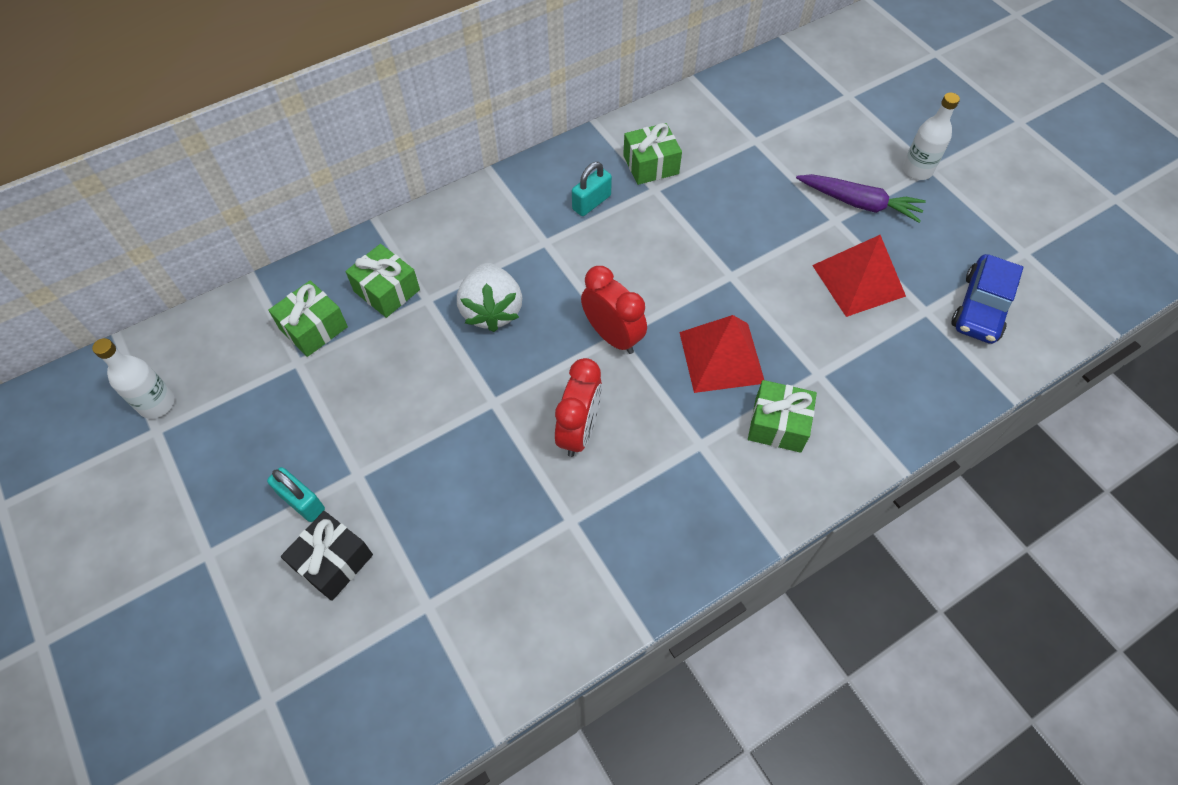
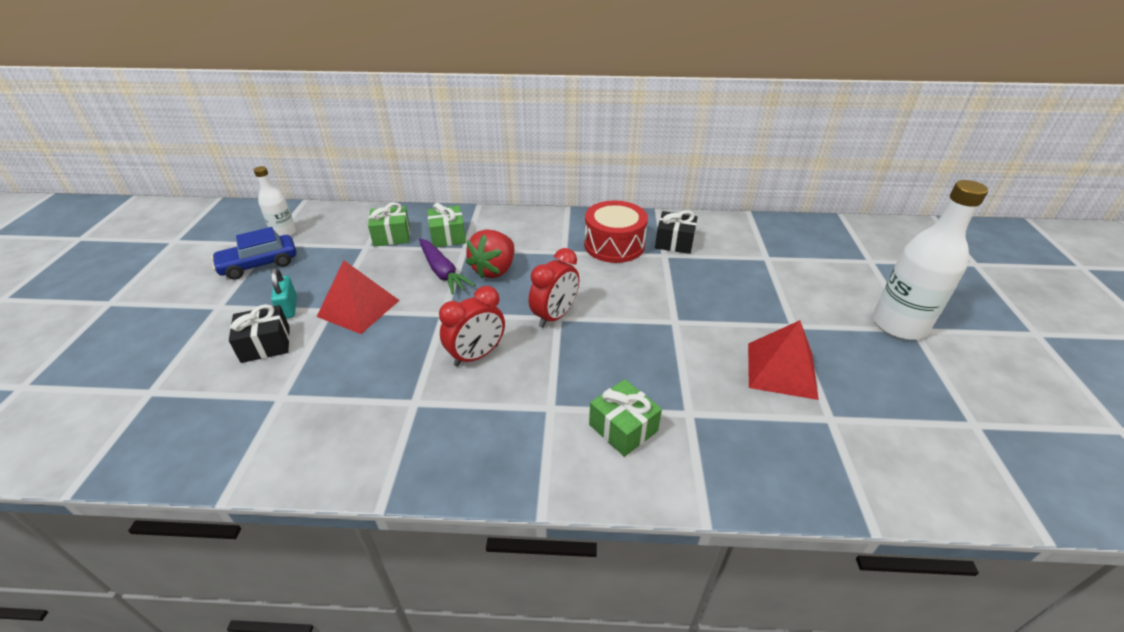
camera: 35 degrees right, 20 degrees down
white strawberry [457,263,522,332] -> red strawberry [466,230,514,279]
turquoise padlock [572,162,612,216] -> red drum [584,201,648,263]
red clock [581,266,647,354] -> red clock turned 45 degrees clockwise [529,248,579,328]
green gift [623,123,682,185] -> black gift [655,210,698,254]
red pyramid [679,315,764,393] -> red pyramid moved to [317,260,400,334]
purple carrot [796,174,926,223] -> purple carrot moved to [419,239,475,295]
white bottle [903,93,960,180] -> white bottle [873,180,988,340], size x1.78
blue car [951,254,1024,344] -> blue car moved to [211,227,296,280]

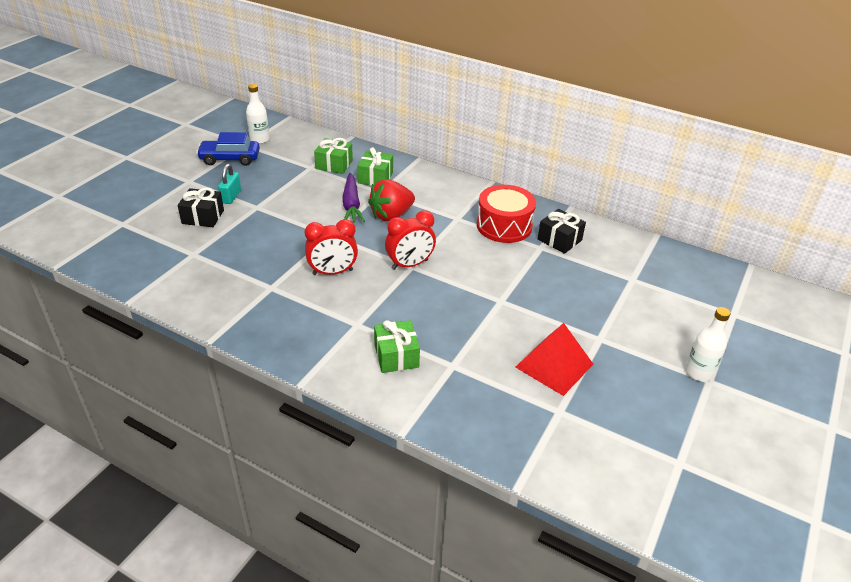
camera: 25 degrees right, 0 degrees up
red pyramid [317,260,400,334] -> none
white bottle [873,180,988,340] -> white bottle [685,307,731,381], size x0.56

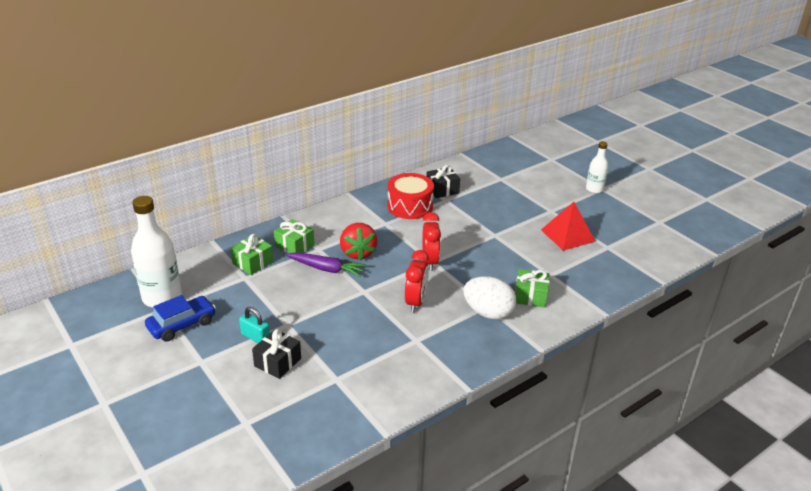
camera: 65 degrees left, 5 degrees down
blue car [196,132,260,166] -> blue car turned 150 degrees counterclockwise [145,295,216,342]
white bottle [246,84,270,144] -> white bottle [131,196,182,308], size x1.78
none -> white egg [463,276,516,319]

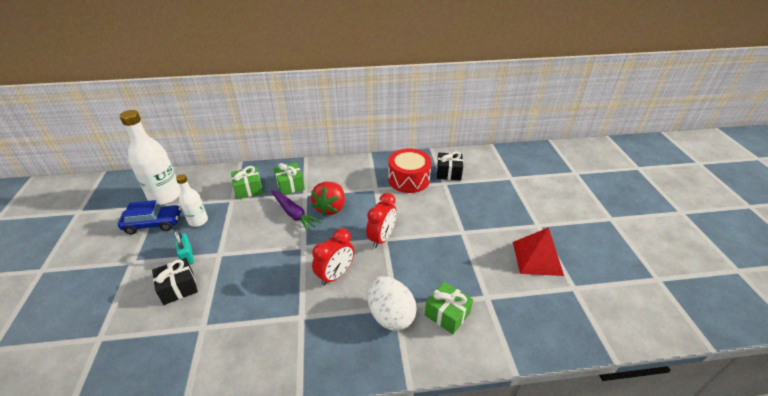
camera: 30 degrees right, 5 degrees up
white bottle [586,141,608,193] -> white bottle moved to [176,174,208,227]

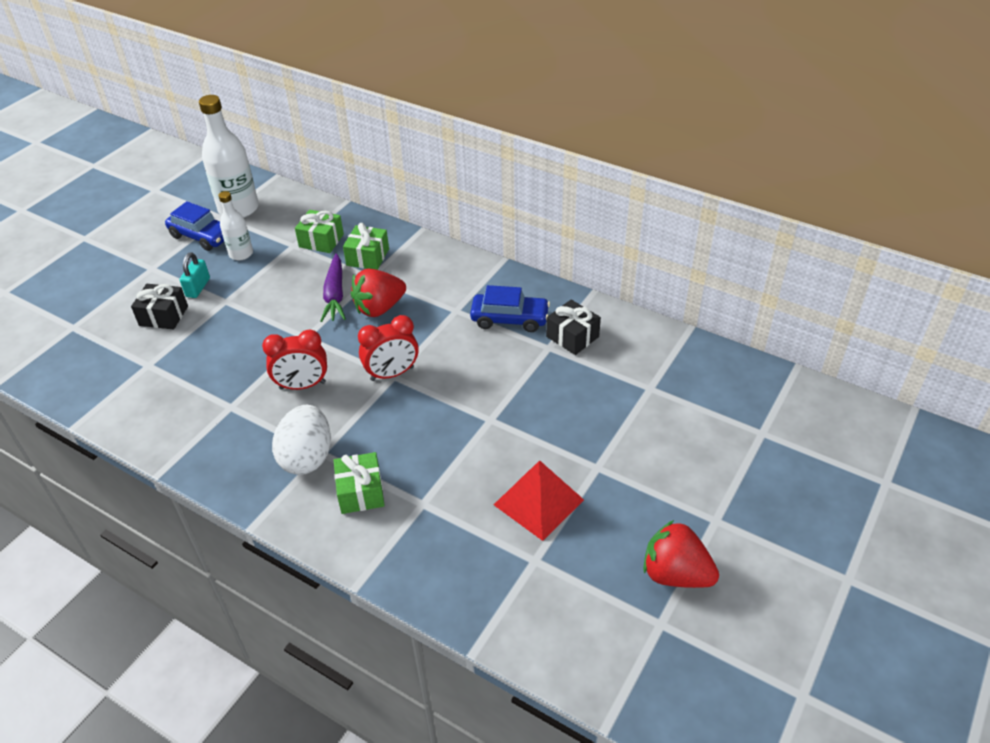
camera: 40 degrees right, 5 degrees up
red drum [388,148,432,193] -> blue car [470,285,550,332]
none -> red strawberry [643,520,719,588]

